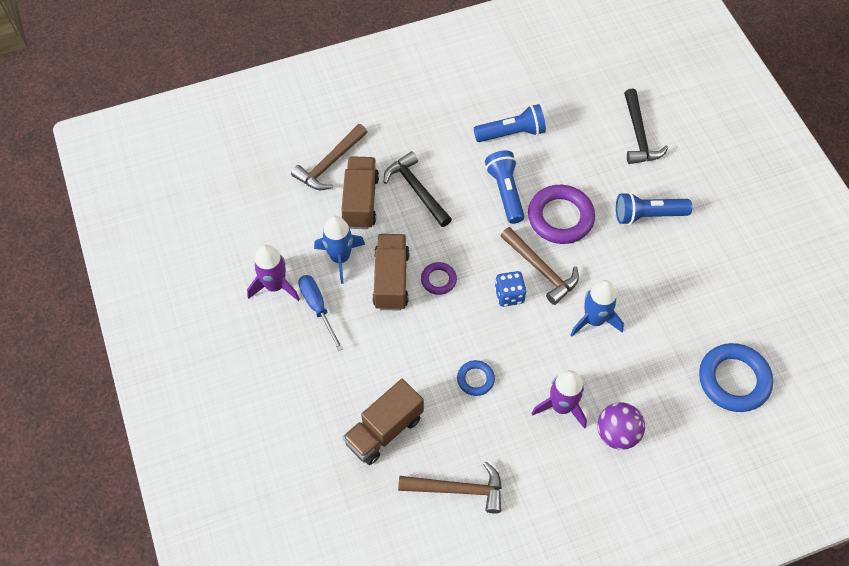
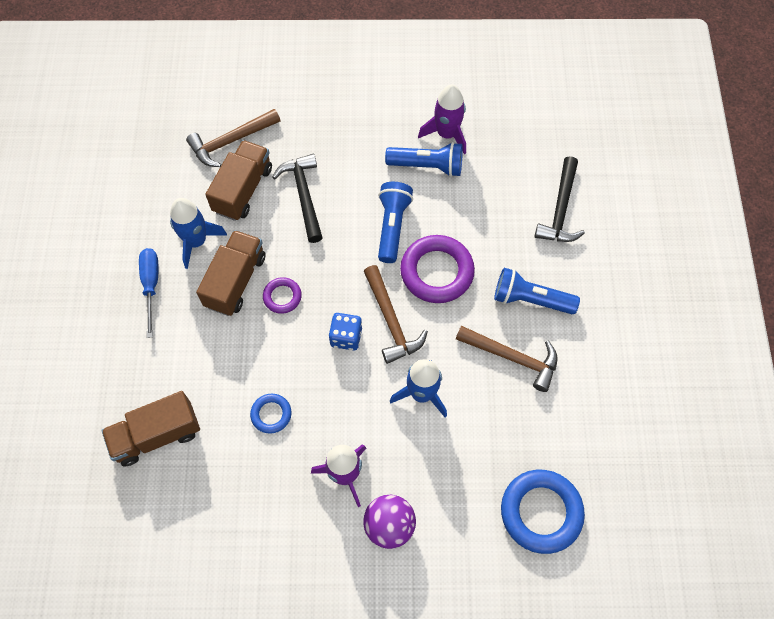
camera: 20 degrees right, 5 degrees up
purple rocket [247,245,300,301] -> purple rocket moved to [418,85,466,155]
brown hammer [398,462,502,514] -> brown hammer moved to [456,326,558,392]

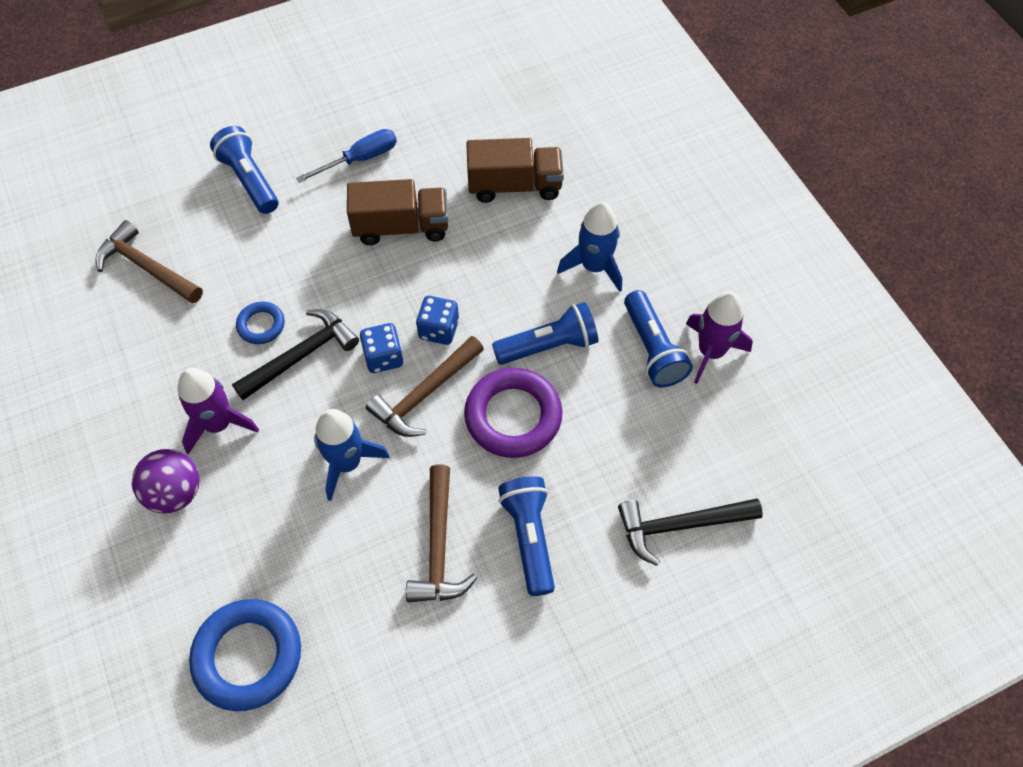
camera: 65 degrees right, 5 degrees down
brown truck [101,391,200,466] -> none
blue rocket [170,198,227,269] -> blue rocket moved to [557,202,622,292]
brown hammer [186,109,280,167] -> brown hammer moved to [96,220,203,304]
purple ring [263,277,302,314] -> none
black hammer [272,154,323,243] -> black hammer moved to [232,309,359,400]
none -> blue flashlight [210,126,278,214]
none -> blue dice [416,296,459,345]

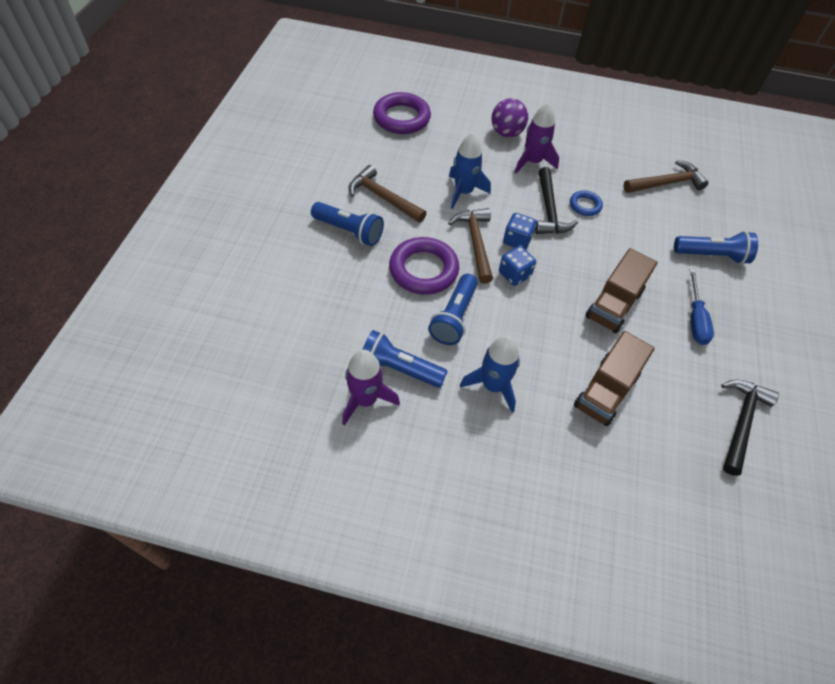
camera: 125 degrees right, 5 degrees down
blue ring [189,599,301,711] -> purple ring [373,92,431,134]
black hammer [618,498,763,566] -> black hammer moved to [721,380,779,476]

